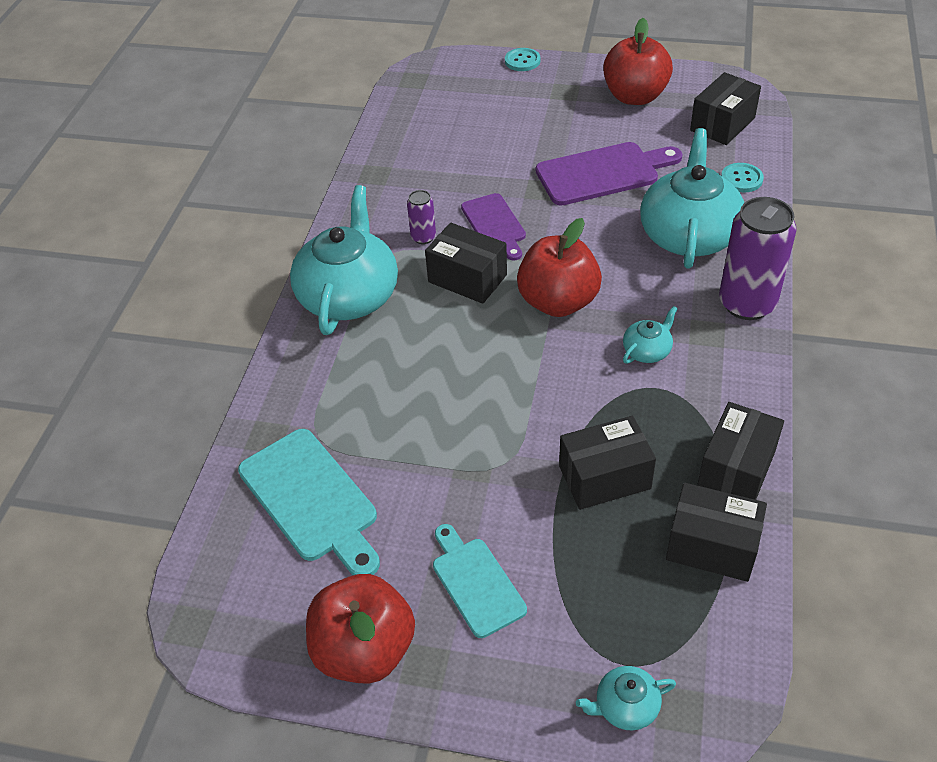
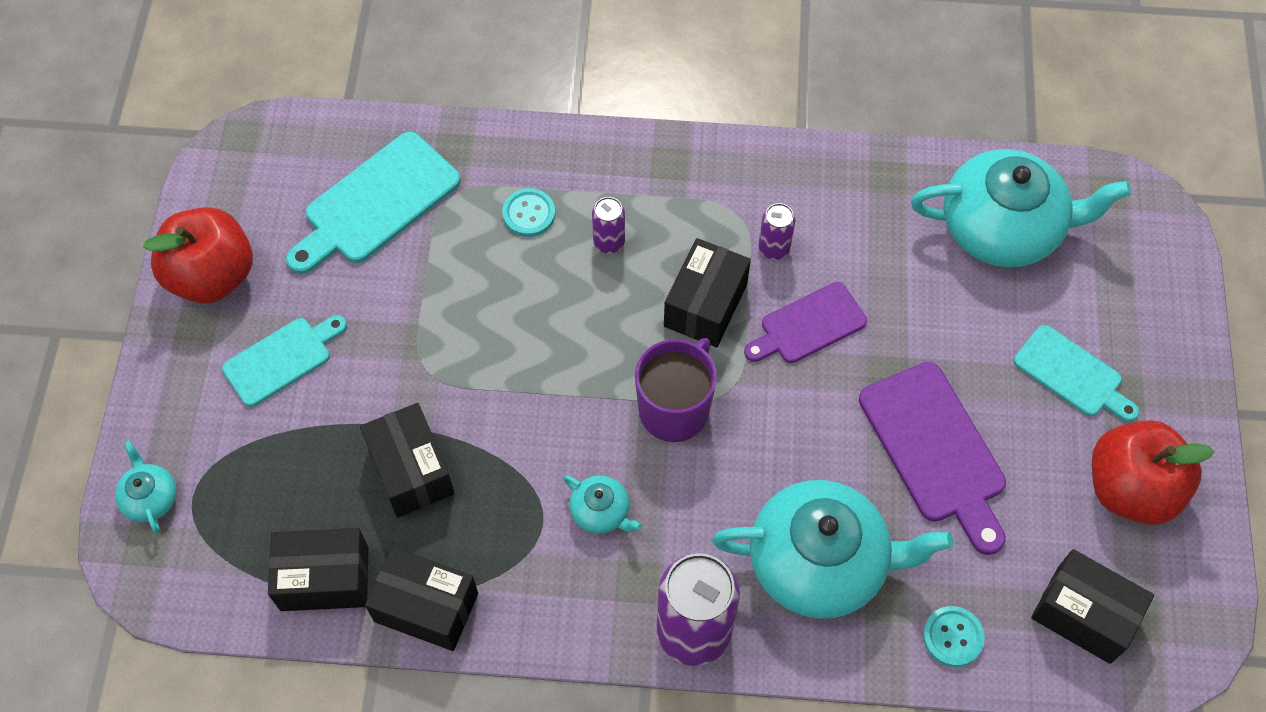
camera: 80 degrees right, 15 degrees up
turquoise teapot [290,185,398,335] -> turquoise teapot moved to [911,149,1131,267]
turquoise button [505,48,541,71] -> turquoise button moved to [502,188,555,237]
red apple [517,218,602,317] -> purple mug [635,338,717,442]
black box [666,483,767,582] -> black box turned 75 degrees clockwise [268,528,369,611]
none -> purple can [592,197,625,254]
none -> turquoise cutting board [1014,325,1139,422]

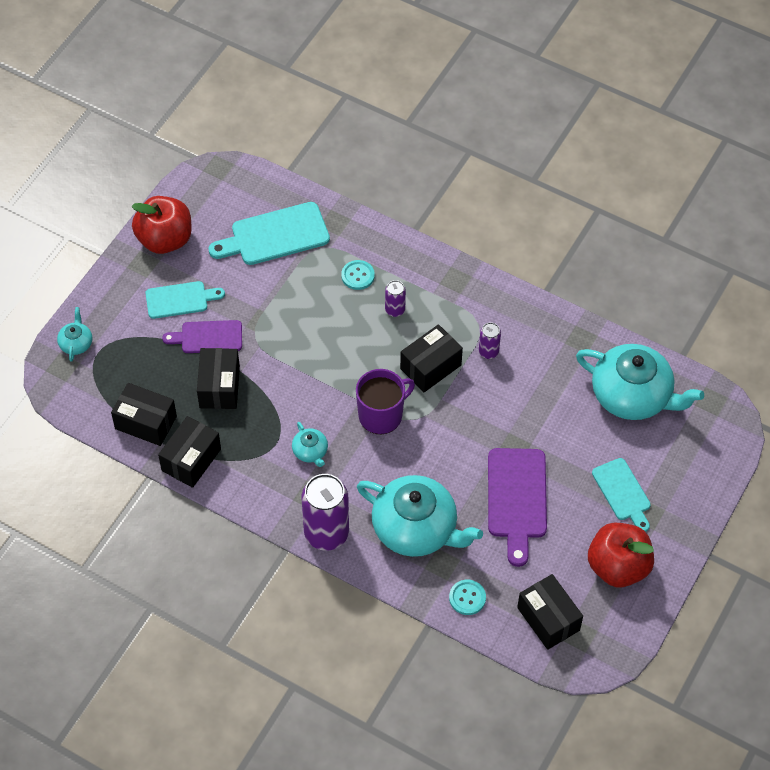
camera: 25 degrees right, 5 degrees down
black box [365,547,478,651] -> black box turned 75 degrees clockwise [158,416,221,488]
purple cutting board [744,282,867,363] -> purple cutting board moved to [162,320,242,353]

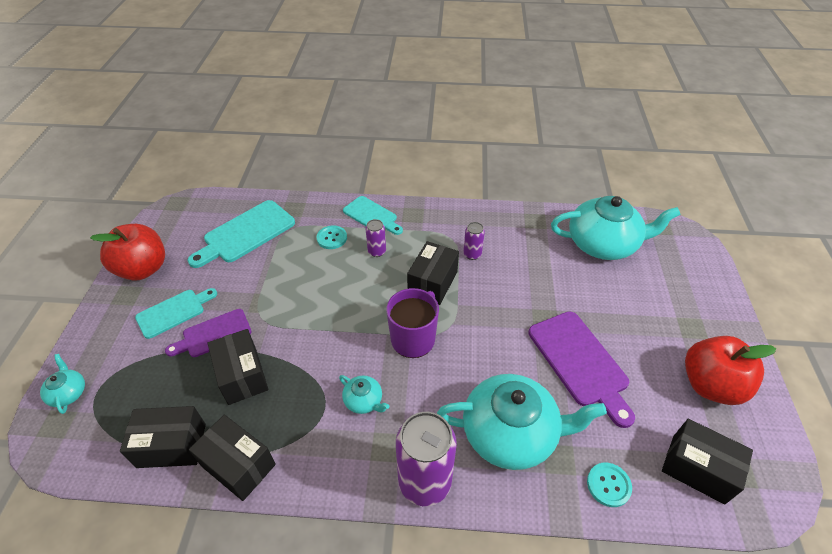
camera: 25 degrees left, 10 degrees down
black box [158,416,221,488] -> black box turned 60 degrees counterclockwise [189,415,276,501]
turquoise cutting board [592,458,651,532] -> turquoise cutting board moved to [343,196,403,235]

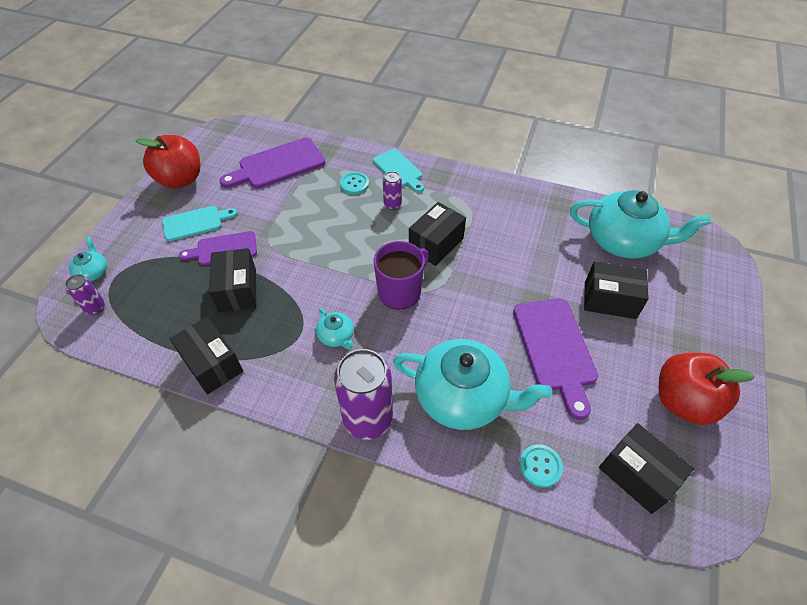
camera: 15 degrees right, 5 degrees up
black box [120,406,206,468] -> black box moved to [584,261,649,319]
turquoise cutting board [188,200,295,268] -> purple cutting board [219,138,325,189]
purple can [463,222,485,260] -> purple can moved to [65,274,105,315]

